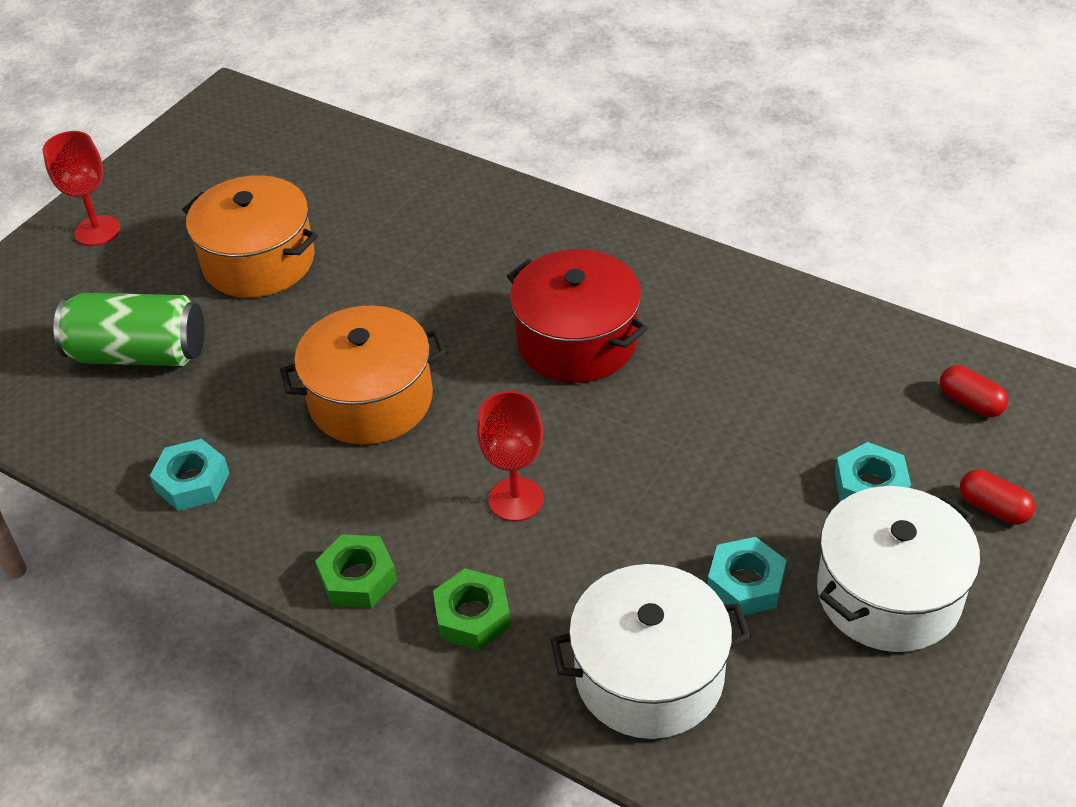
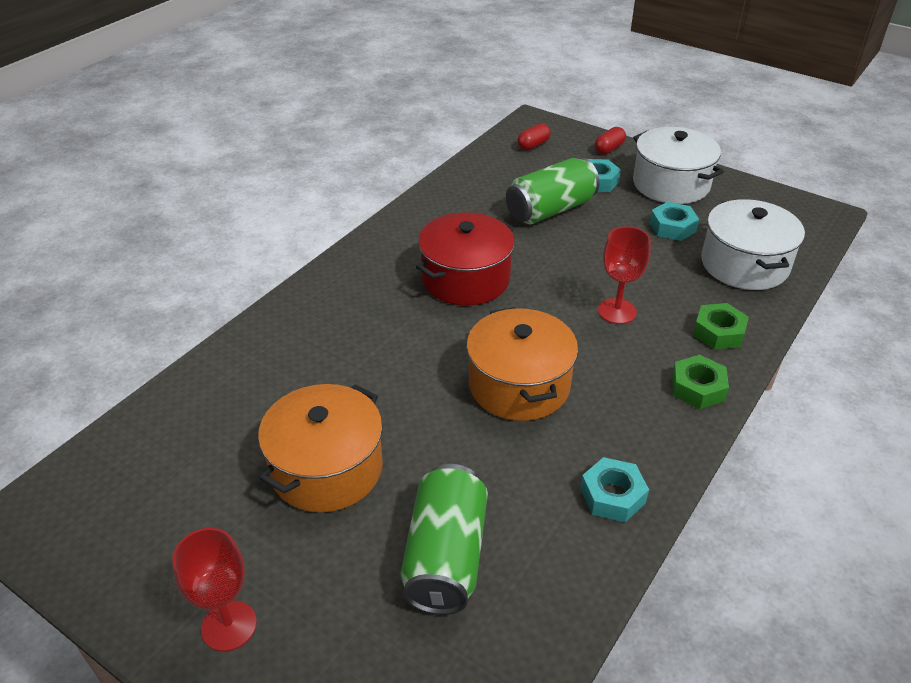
camera: 90 degrees left, 5 degrees down
none -> green can [506,158,600,225]

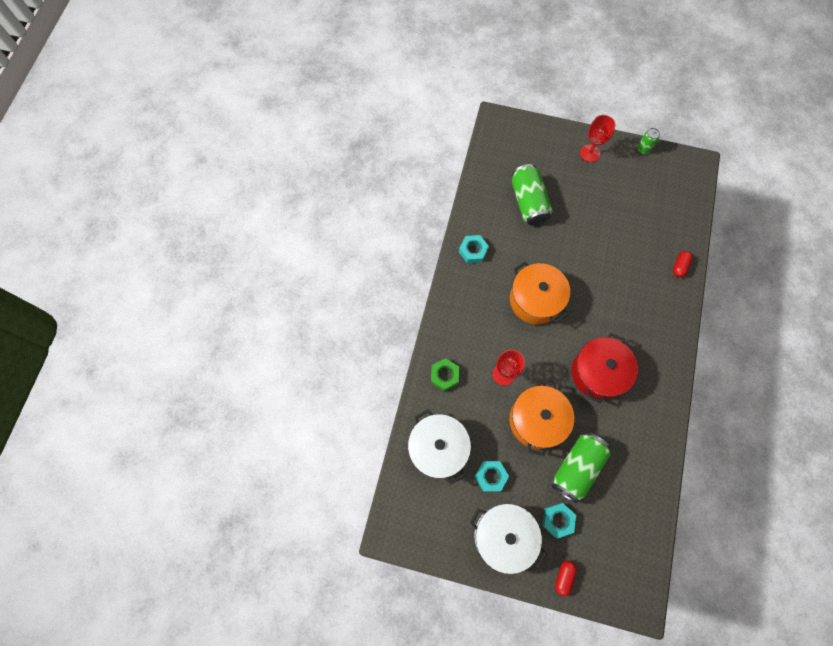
camera: 160 degrees right, 30 degrees up
orange pot [258,384,383,512] -> orange pot moved to [509,380,574,456]
red capsule [517,123,551,150] -> red capsule moved to [673,251,693,277]
green nut [672,355,729,409] -> none
none -> green can [637,128,660,154]

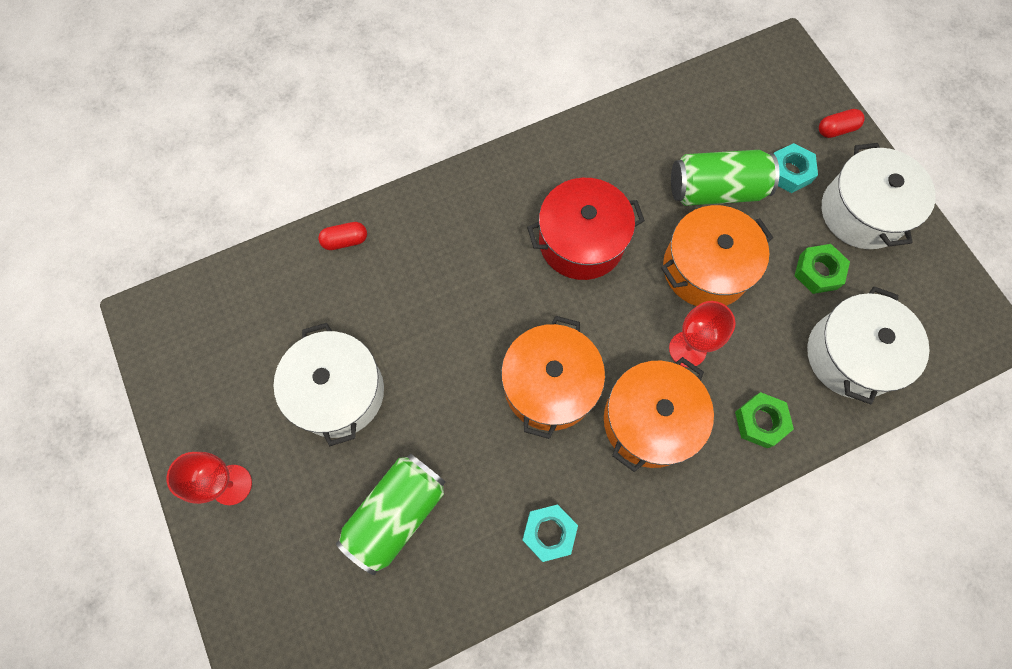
camera: 130 degrees left, 0 degrees up
turquoise nut [475,461,509,492] -> green nut [795,244,850,294]
green can [637,128,660,154] -> none
none -> white pot [274,323,384,446]
none -> orange pot [604,357,714,472]

